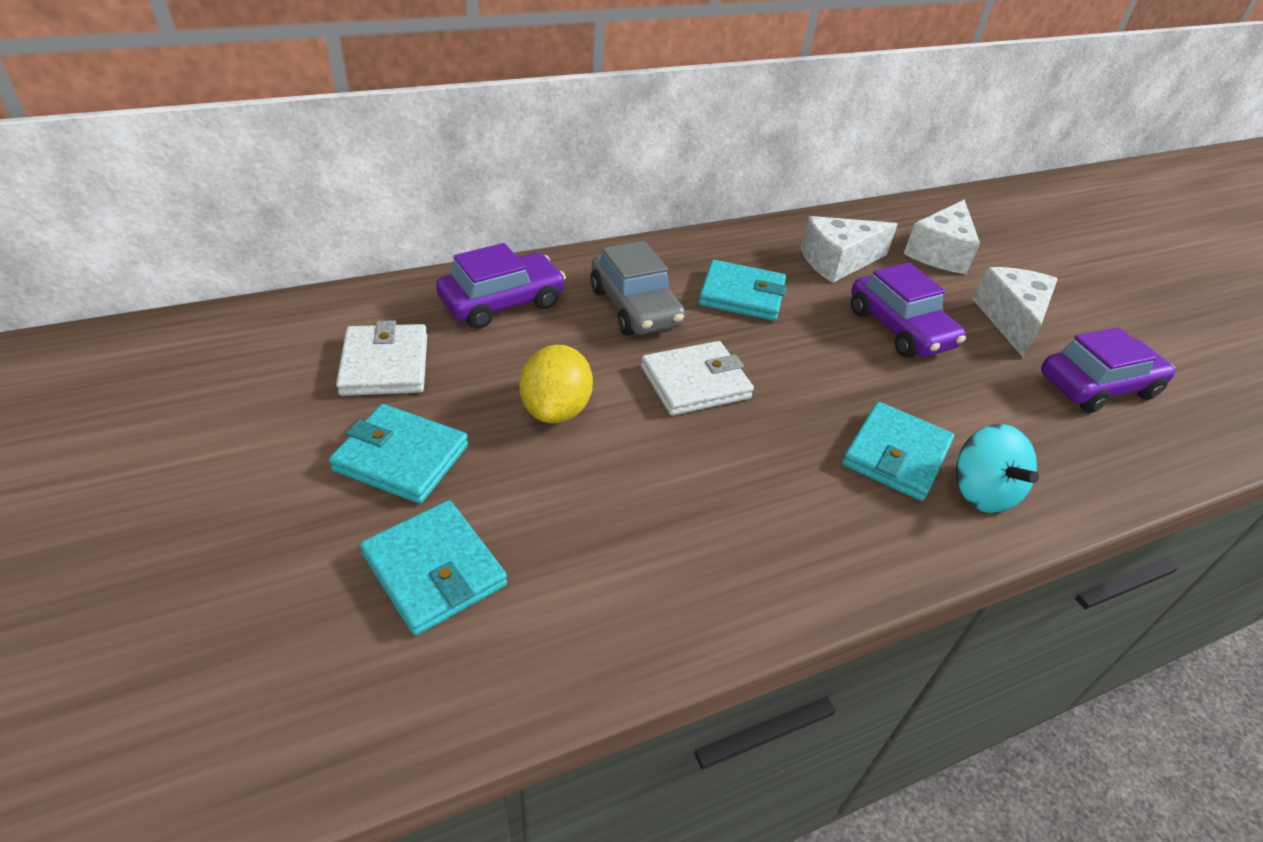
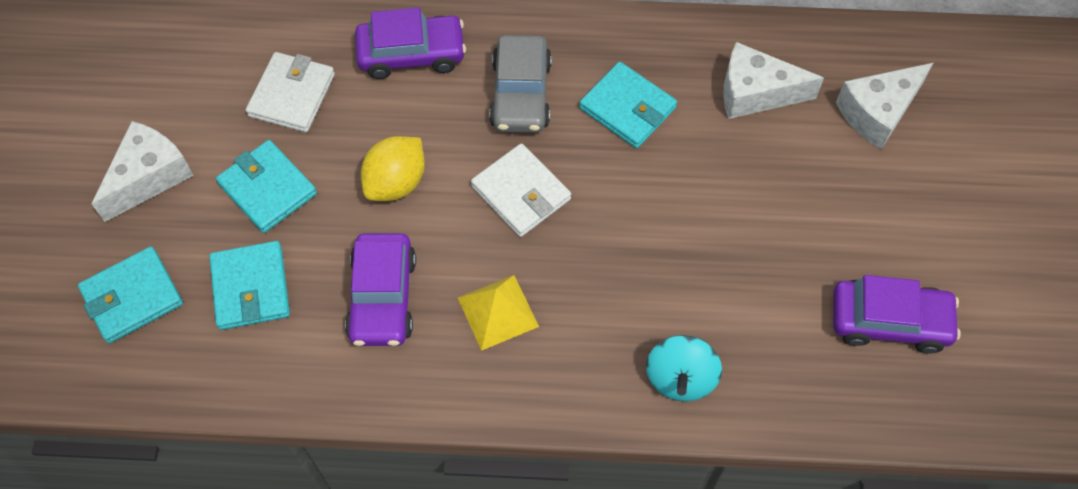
camera: 30 degrees right, 20 degrees up
white wallet [641,341,754,416] -> white wallet turned 45 degrees clockwise [471,143,571,237]
turquoise wallet [842,402,954,501] -> turquoise wallet moved to [78,247,183,343]
purple car [851,263,966,358] -> purple car moved to [345,233,416,346]
white cheese [973,267,1058,358] -> white cheese moved to [91,121,194,222]
none -> yellow pyramid [458,275,539,351]

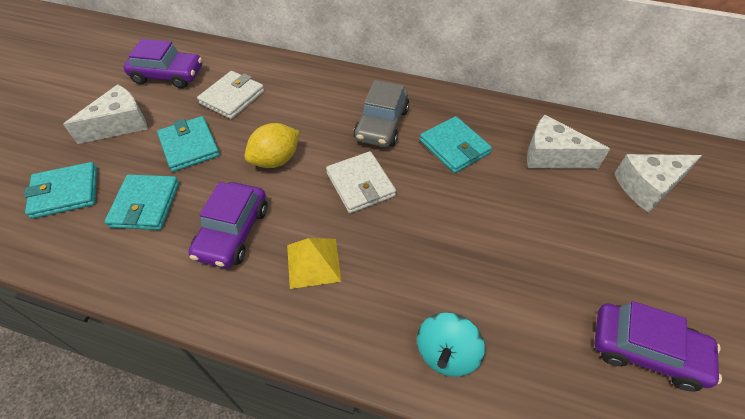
camera: 15 degrees right, 10 degrees down
purple car [355,8,466,79] -> purple car moved to [124,39,202,89]

